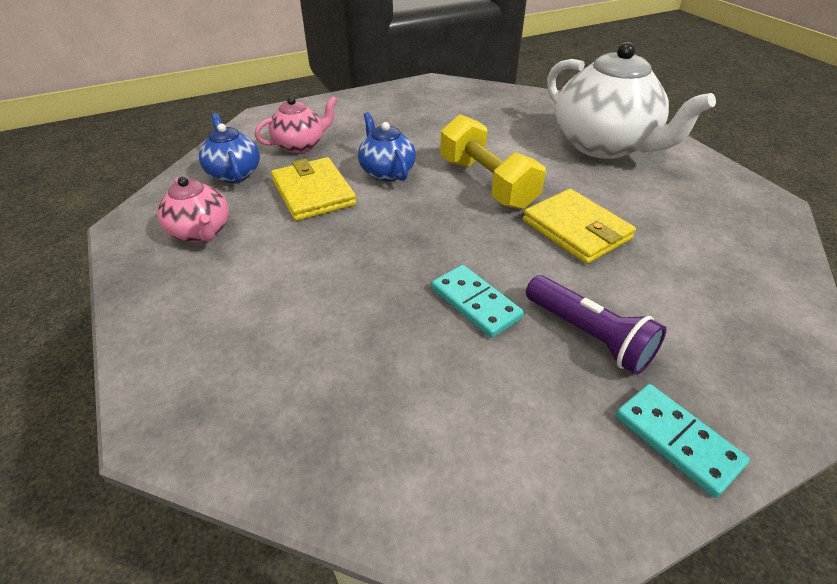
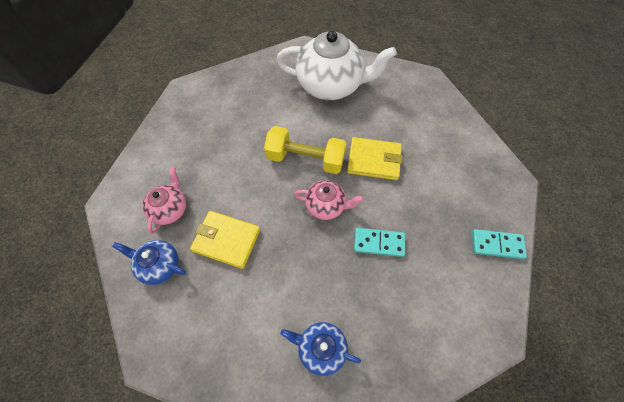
camera: 45 degrees left, 20 degrees up
pink teapot [157,177,229,242] -> pink teapot moved to [294,180,364,220]
blue teapot [358,112,416,181] -> blue teapot moved to [281,322,361,376]
purple flashlight [526,275,667,375] -> none

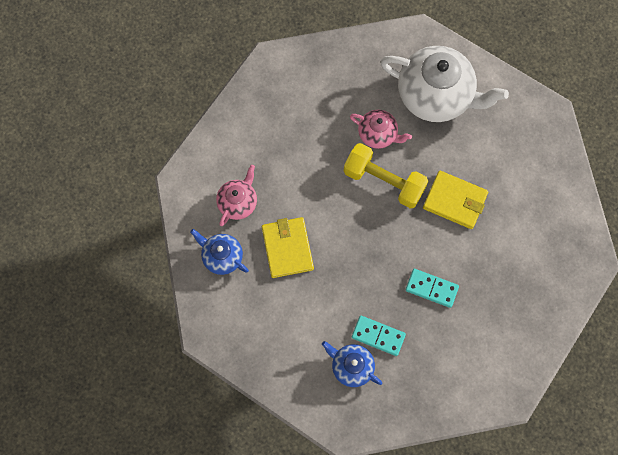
camera: 15 degrees right, 10 degrees up
yellow wallet [190,211,260,269] -> yellow wallet turned 45 degrees clockwise [262,217,314,278]
pink teapot [294,180,364,220] -> pink teapot moved to [350,110,412,149]
turquoise domino [472,229,527,259] -> turquoise domino moved to [352,316,406,356]

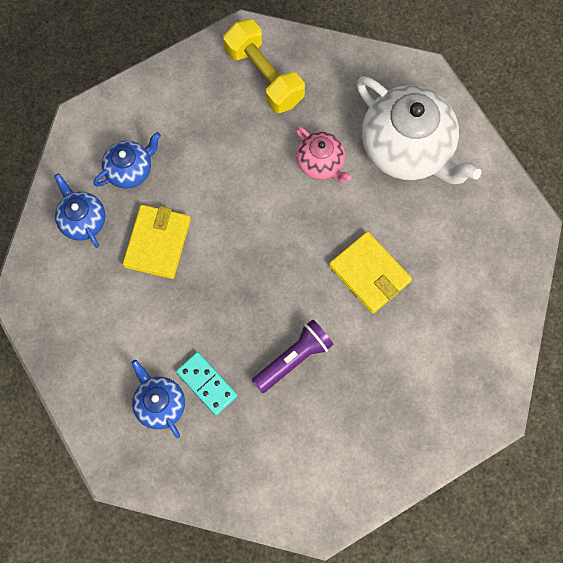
camera: 25 degrees right, 0 degrees up
pink teapot [216,165,257,226] -> blue teapot [94,132,161,189]
yellow dumbbell [344,143,428,209] -> yellow dumbbell moved to [223,19,305,113]
turquoise domino [406,269,459,308] -> purple flashlight [252,319,334,393]

